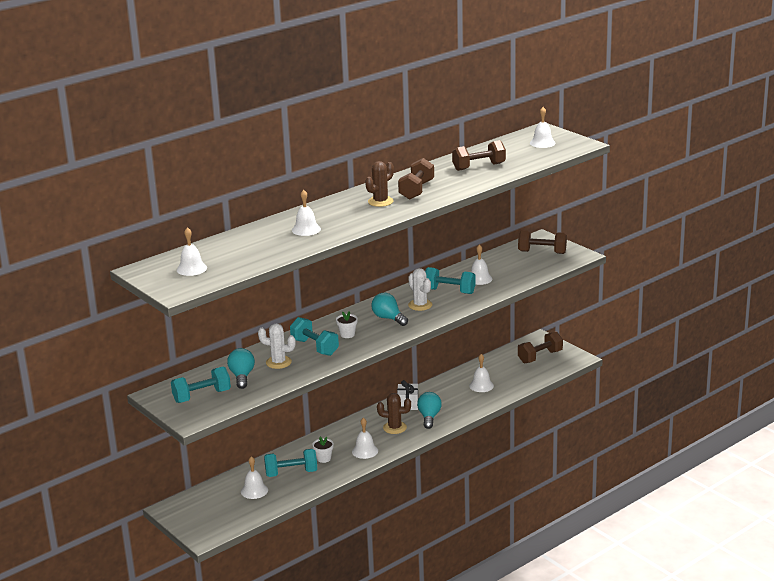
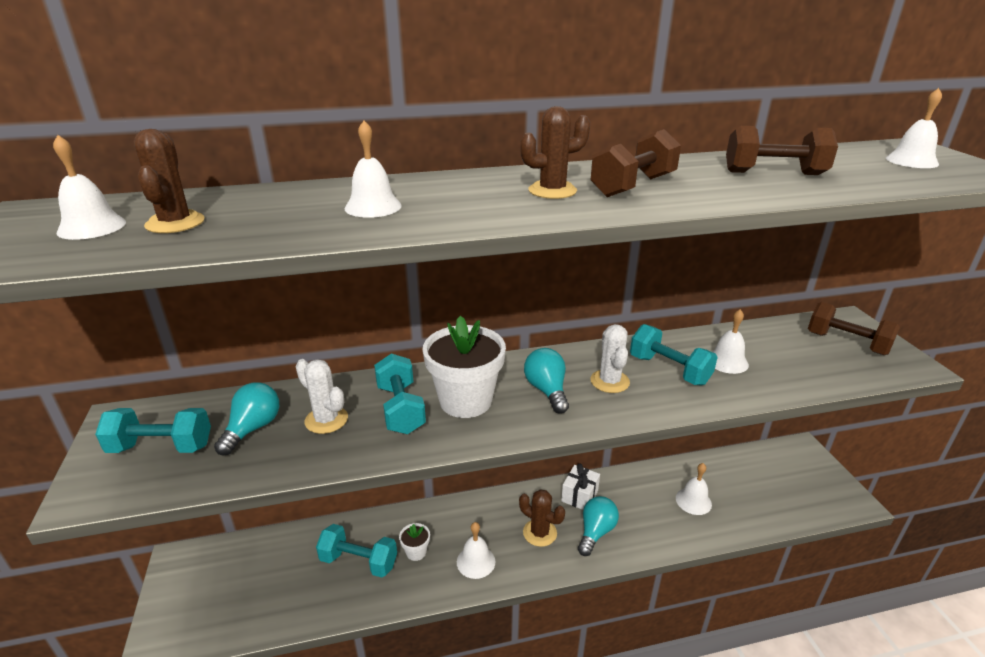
camera: 25 degrees right, 5 degrees up
white bell [241,456,268,499] -> none
white flower pot [336,311,358,338] -> white flower pot [423,316,506,418], size x2.23
brown dumbbell [518,331,563,364] -> none
none -> brown cactus [134,129,205,233]

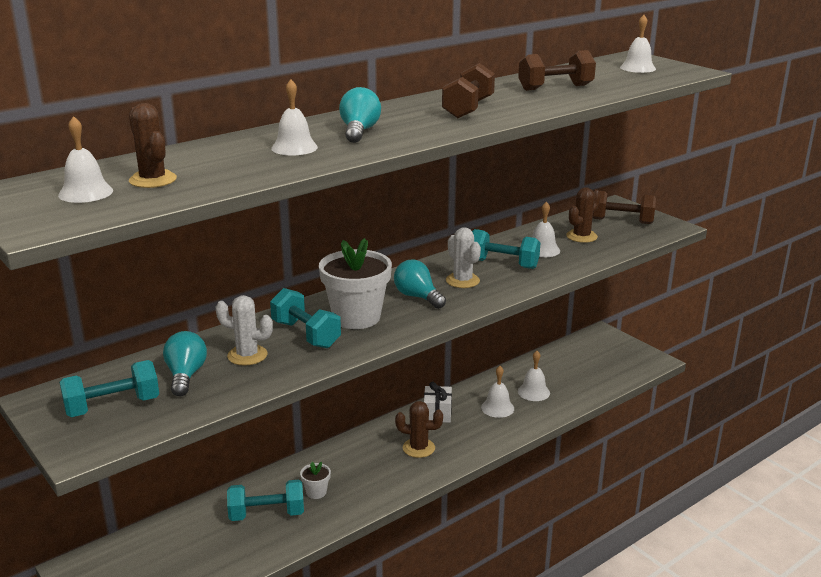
camera: 25 degrees left, 5 degrees down
white bell [457,522,495,579] -> white bell moved to [481,366,514,418]
brown cactus [520,106,590,199] -> brown cactus moved to [566,187,601,243]
turquoise light bulb [578,496,619,556] -> turquoise light bulb moved to [339,87,381,143]

